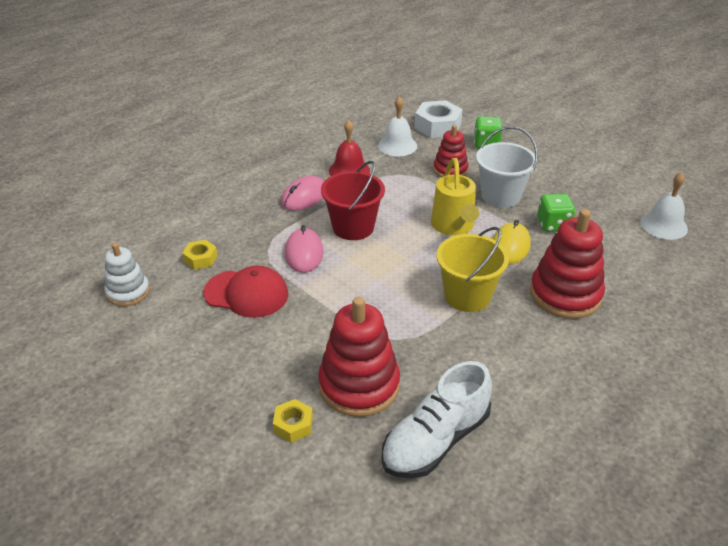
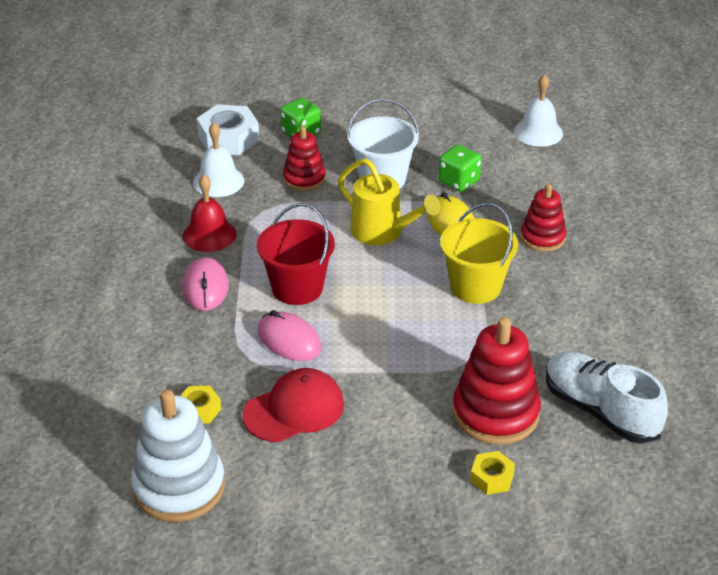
camera: 45 degrees left, 0 degrees up
white stacking toy [104,243,150,307] -> white stacking toy [131,389,225,522], size x1.66
white shoe [381,361,492,478] -> white shoe turned 135 degrees clockwise [546,351,668,444]
red stacking toy [530,209,605,319] -> red stacking toy [520,184,567,252], size x0.60

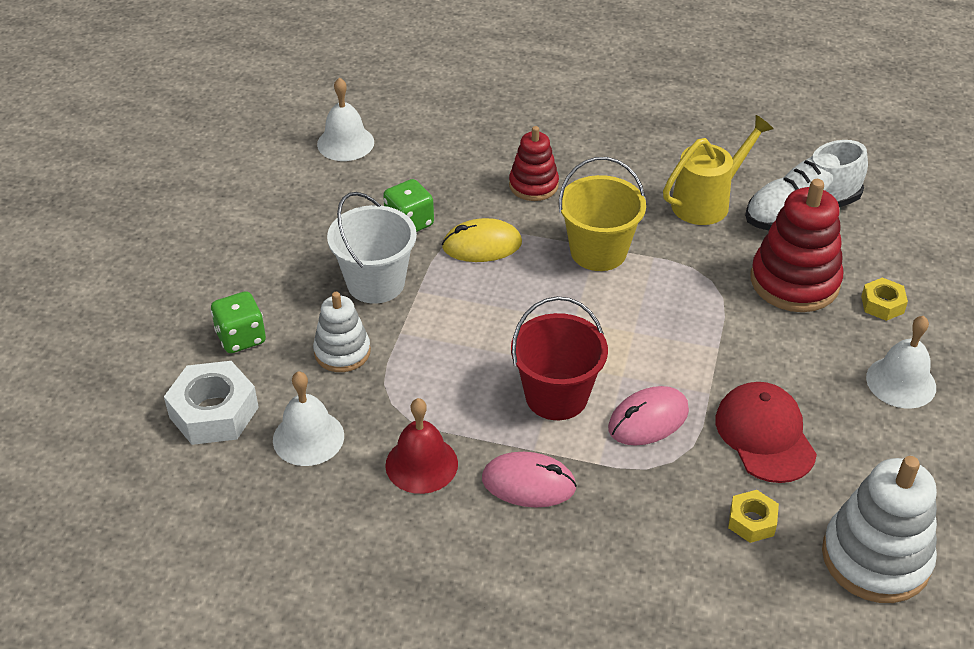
camera: 75 degrees left, 5 degrees up
red stacking toy [283,126,326,191] -> white stacking toy [313,292,371,372]
yellow watering can [338,159,440,245] -> yellow watering can moved to [663,115,774,225]
none -> white bell [866,316,936,409]

